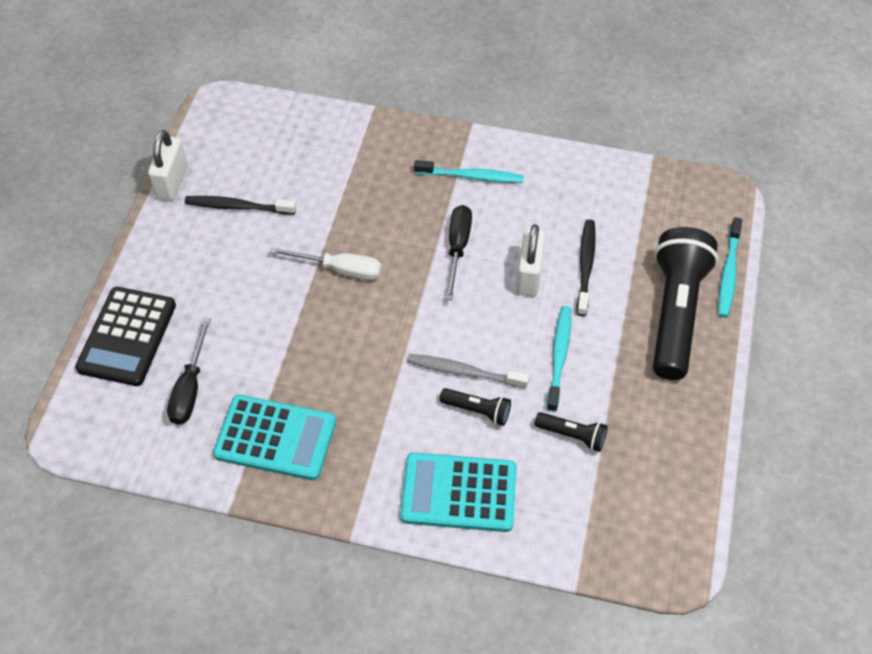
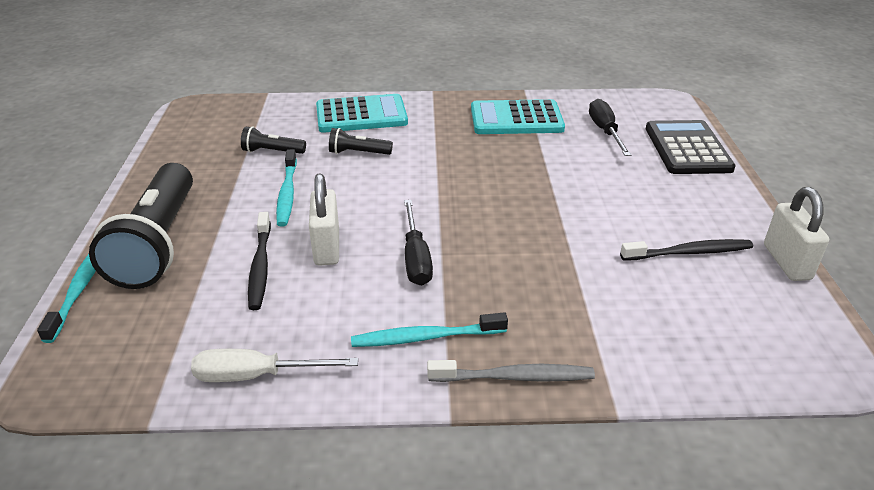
camera: 165 degrees right, 20 degrees down
white screwdriver [270,247,382,280] -> white screwdriver moved to [191,349,358,382]
grey toothbrush [407,354,529,388] -> grey toothbrush moved to [427,360,595,382]

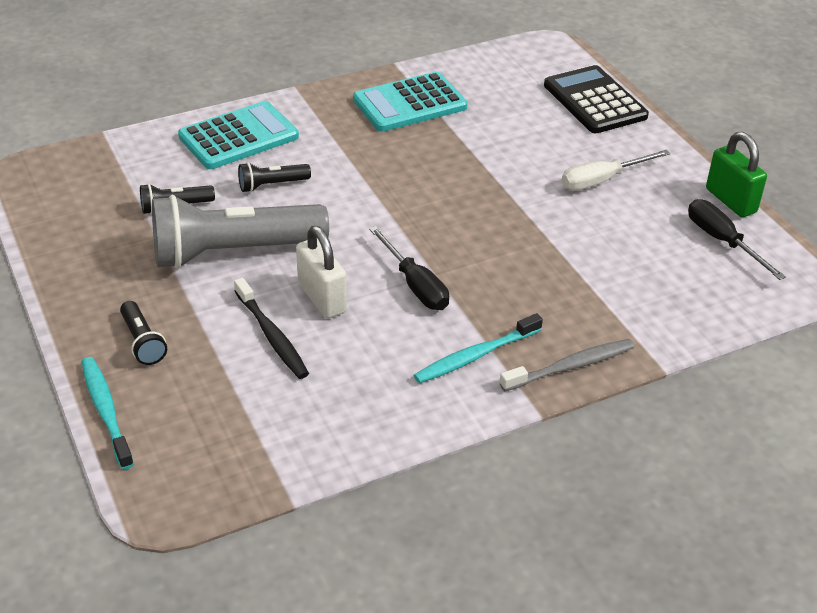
camera: 25 degrees left, 5 degrees up
black flashlight [89,163,193,289] -> black flashlight [120,301,167,365], size x0.44
white screwdriver [191,349,358,382] -> white screwdriver moved to [562,150,670,191]
turquoise toothbrush [276,149,297,227] -> grey flashlight [152,195,329,269]
black screwdriver [589,99,631,156] -> black screwdriver moved to [688,199,786,280]
black toothbrush [620,239,753,261] -> none
white padlock [764,187,829,281] -> green padlock [706,132,767,217]

